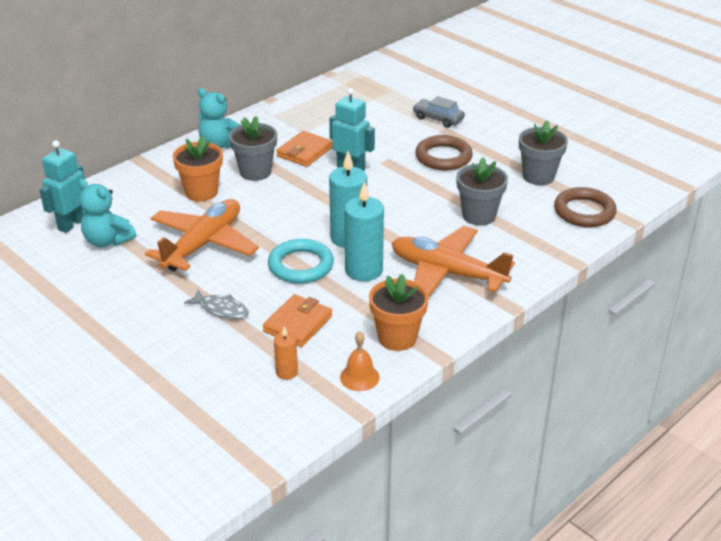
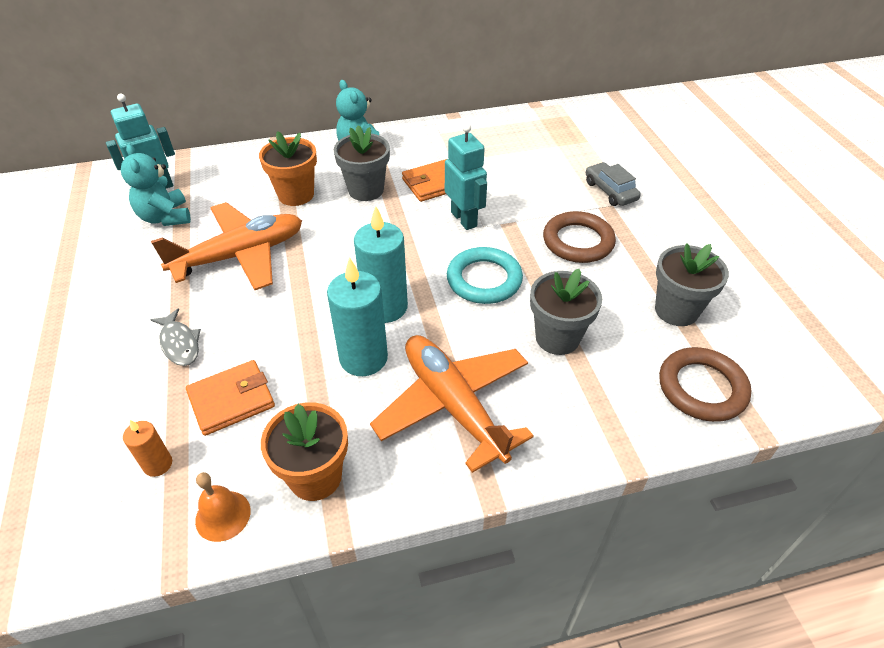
camera: 30 degrees right, 10 degrees up
turquoise ring [268,239,334,284] -> turquoise ring moved to [447,247,523,304]

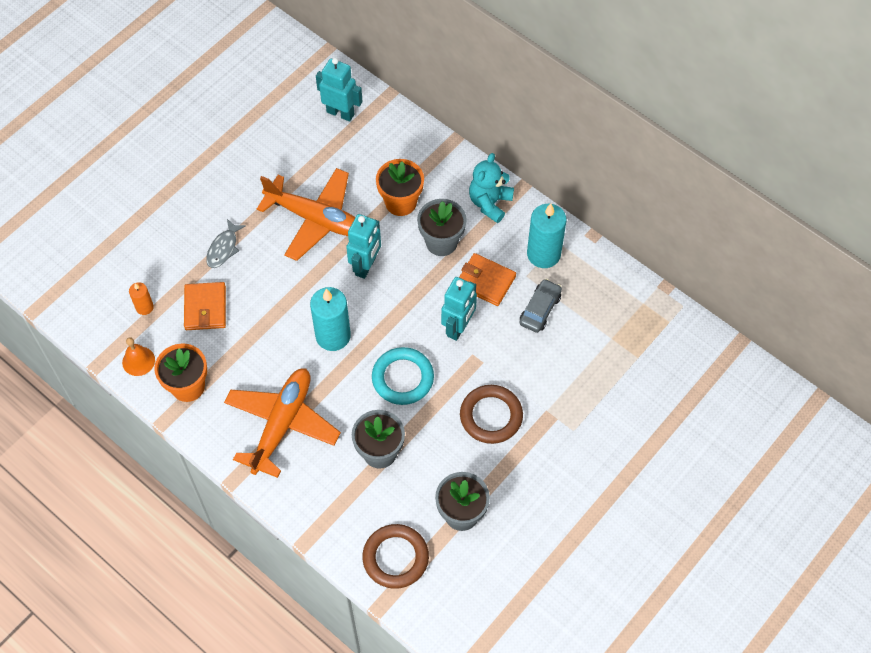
camera: 55 degrees right, 15 degrees up
turquoise teddy bear [121,144,191,226] -> none
orange wallet [186,360,275,436] -> orange wallet turned 60 degrees clockwise [184,282,226,330]
turquoise candle [327,257,388,376] -> turquoise candle moved to [527,203,567,268]
grey car [586,162,641,206] -> grey car moved to [519,279,562,333]
none -> turquoise robot [346,214,381,279]

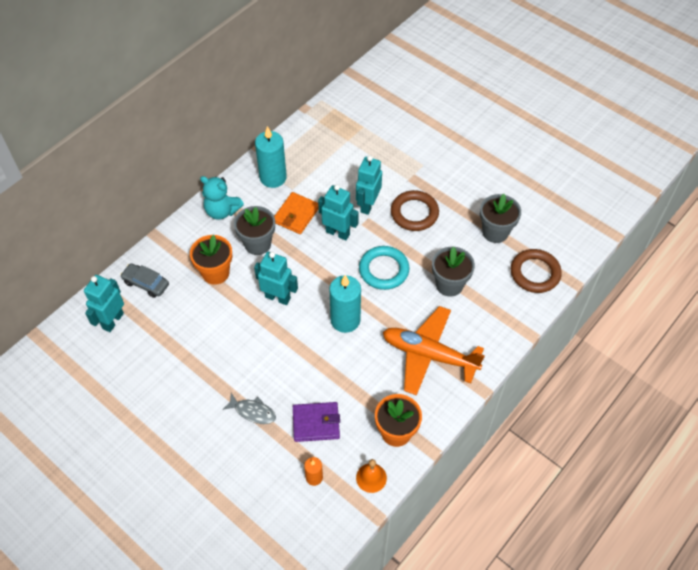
camera: 90 degrees left, 5 degrees down
orange wallet [184,282,226,330] -> purple wallet [293,402,340,442]
orange plane [257,168,355,261] -> none
grey car [519,279,562,333] -> grey car moved to [120,263,169,298]
none -> turquoise robot [356,156,382,215]

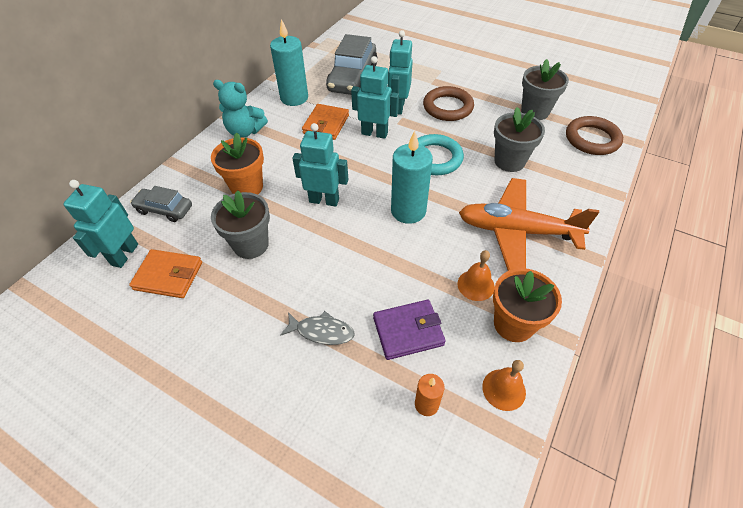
camera: 10 degrees left, 5 degrees down
grey flower pot [234,206,275,255] -> grey flower pot moved to [211,190,270,259]
none -> orange wallet [129,249,202,298]
none -> grey car [326,34,378,95]
none -> orange bell [457,250,495,301]

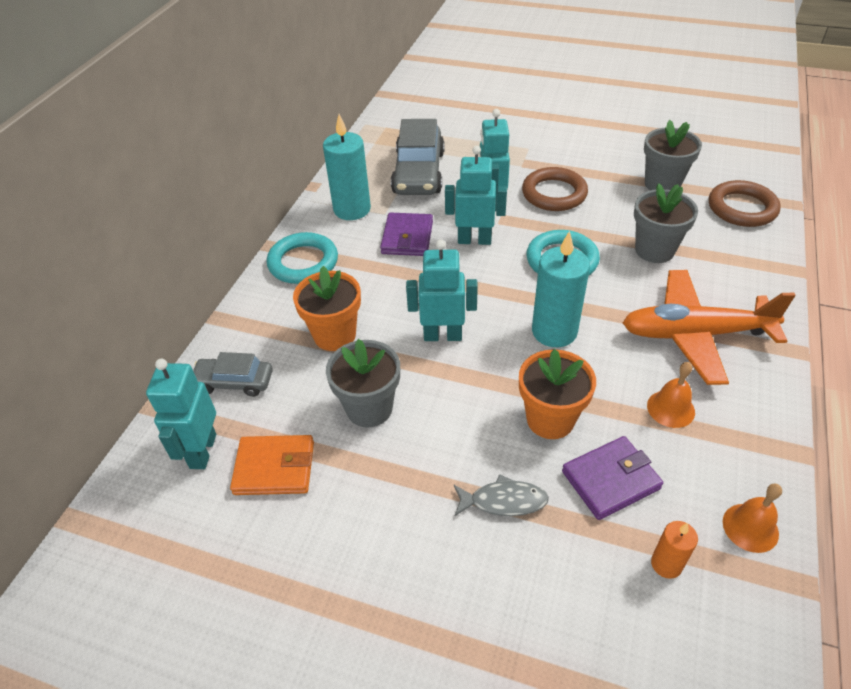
camera: 10 degrees left, 5 degrees down
turquoise teddy bear [213,80,268,138] -> turquoise ring [267,232,338,284]
orange wallet [302,104,349,140] -> purple wallet [380,213,433,256]
orange flower pot [493,268,562,342] -> orange flower pot moved to [519,349,596,439]

